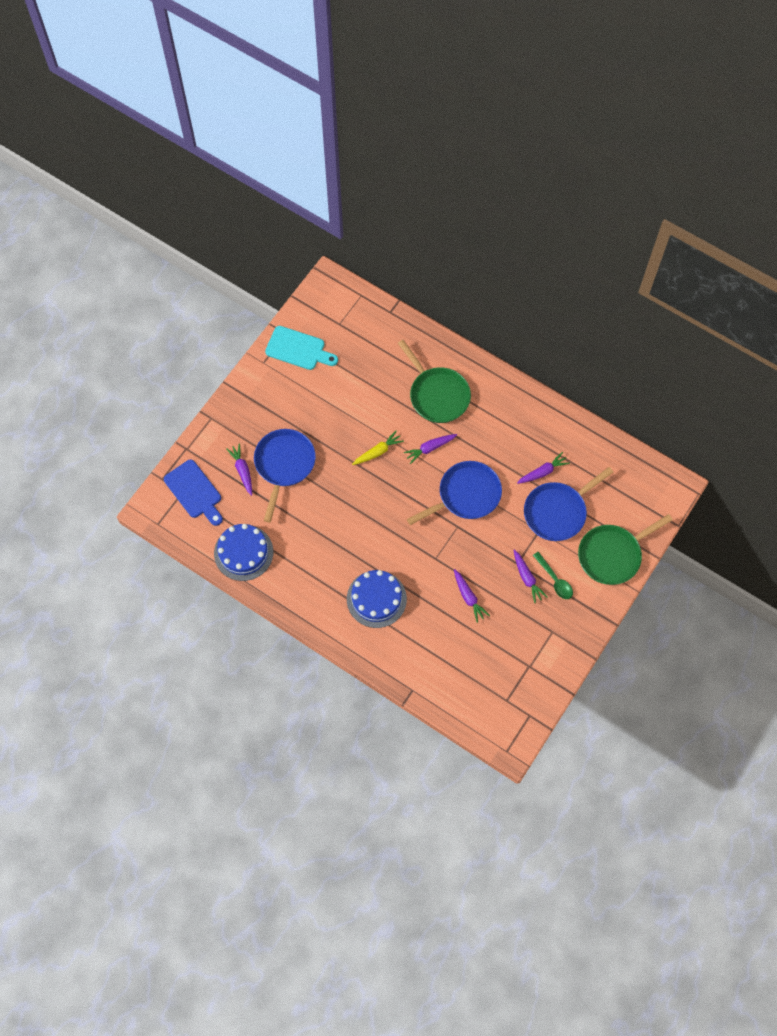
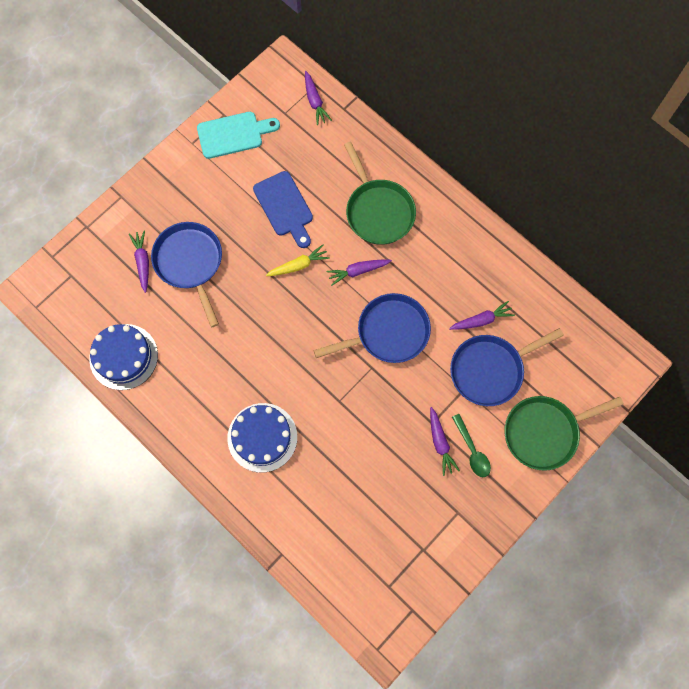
camera: 10 degrees right, 5 degrees up
blue cutting board [164,460,223,526] -> blue cutting board moved to [253,171,313,248]
blue pan [254,429,316,522] -> blue pan turned 45 degrees counterclockwise [151,222,222,327]
turquoise cutting board [265,326,338,370] -> turquoise cutting board turned 45 degrees counterclockwise [197,112,280,159]
purple carrot [454,569,490,623] -> purple carrot moved to [305,71,332,125]

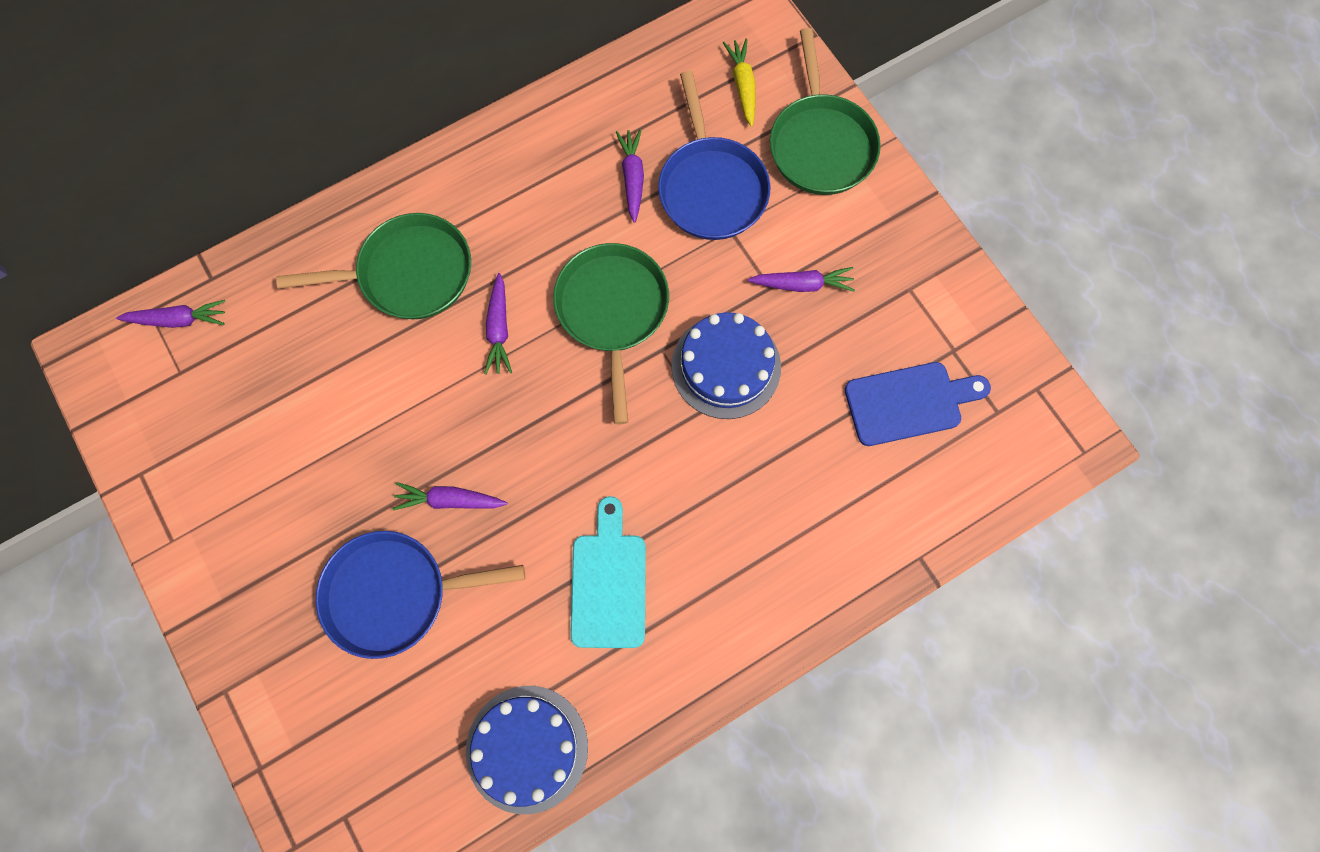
camera: 75 degrees left, 0 degrees up
purple carrot [129,231,149,293] -> purple carrot moved to [392,482,507,510]
turquoise cutting board [197,112,280,159] -> turquoise cutting board moved to [570,496,646,648]
blue cake [227,403,297,473] -> blue cake moved to [672,312,781,419]
blue cutting board [253,171,313,248] -> blue cutting board moved to [845,362,991,446]
yellow carrot [266,245,330,276] -> yellow carrot moved to [723,38,756,127]
blue pan [314,293,431,363] -> green pan [553,243,669,424]
green spoon [452,414,491,477] -> none

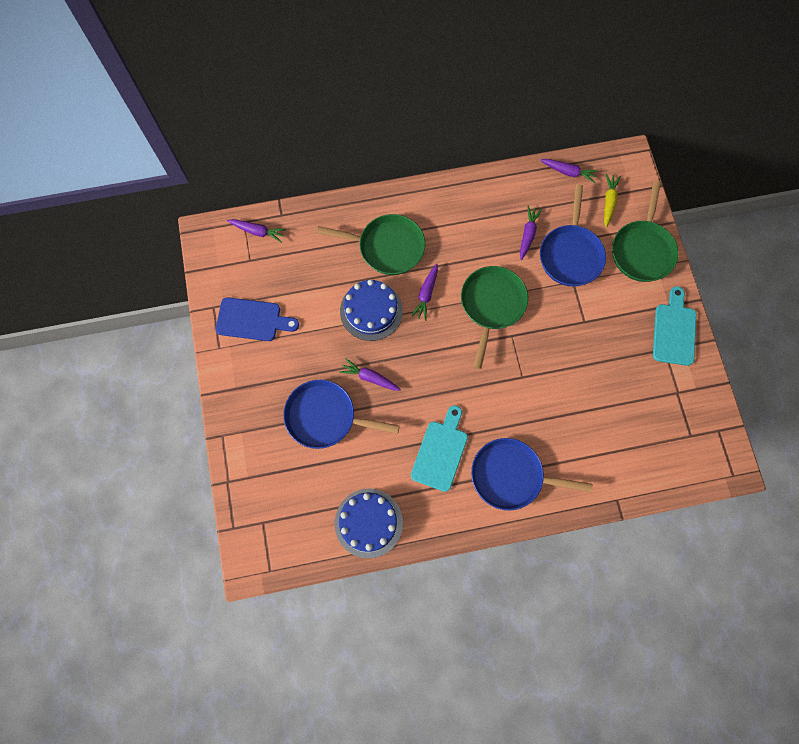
camera: 20 degrees right, 0 degrees up
blue cake [672,312,781,419] -> blue cake moved to [340,279,403,341]
purple carrot [748,267,855,292] -> purple carrot moved to [540,159,599,183]
blue cutting board [845,362,991,446] -> blue cutting board moved to [216,297,299,341]
none -> blue pan [471,438,593,511]
none -> turquoise cutting board [653,286,696,366]

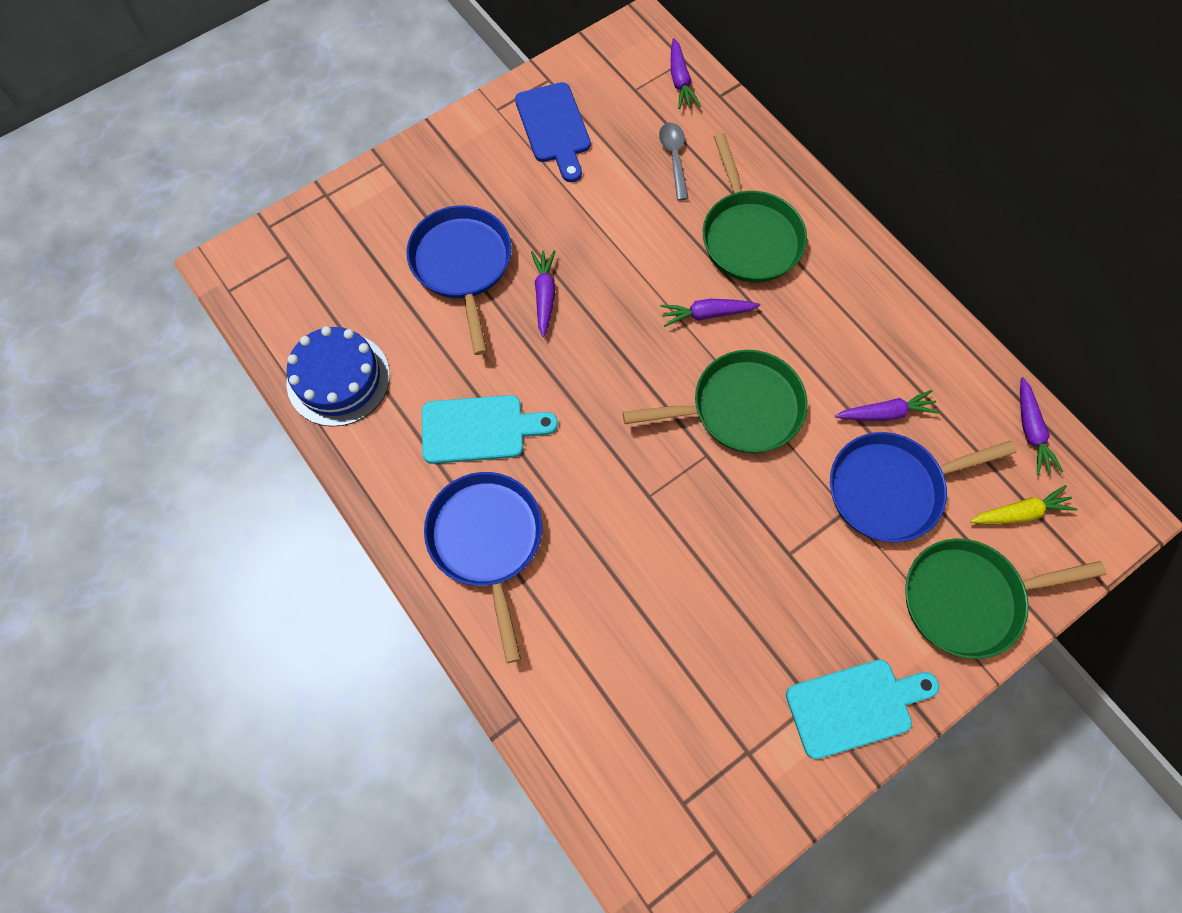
camera: 65 degrees right, 5 degrees down
blue cake [340,279,403,341] -> none
none -> grey spoon [659,123,689,201]

